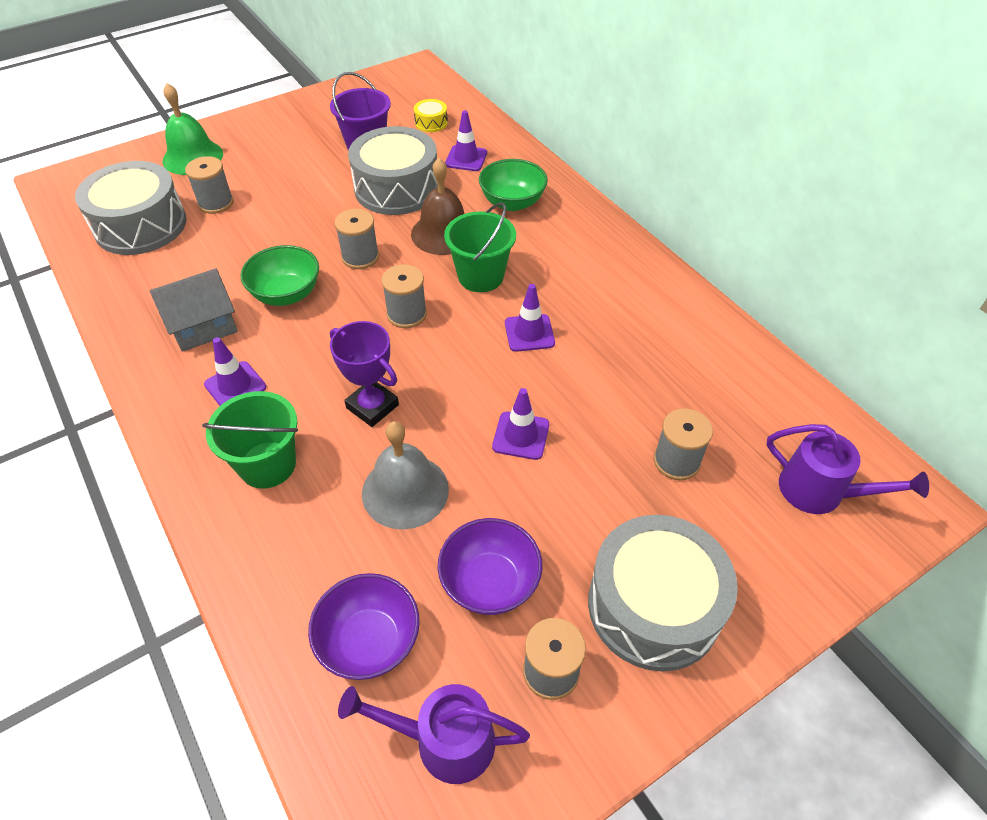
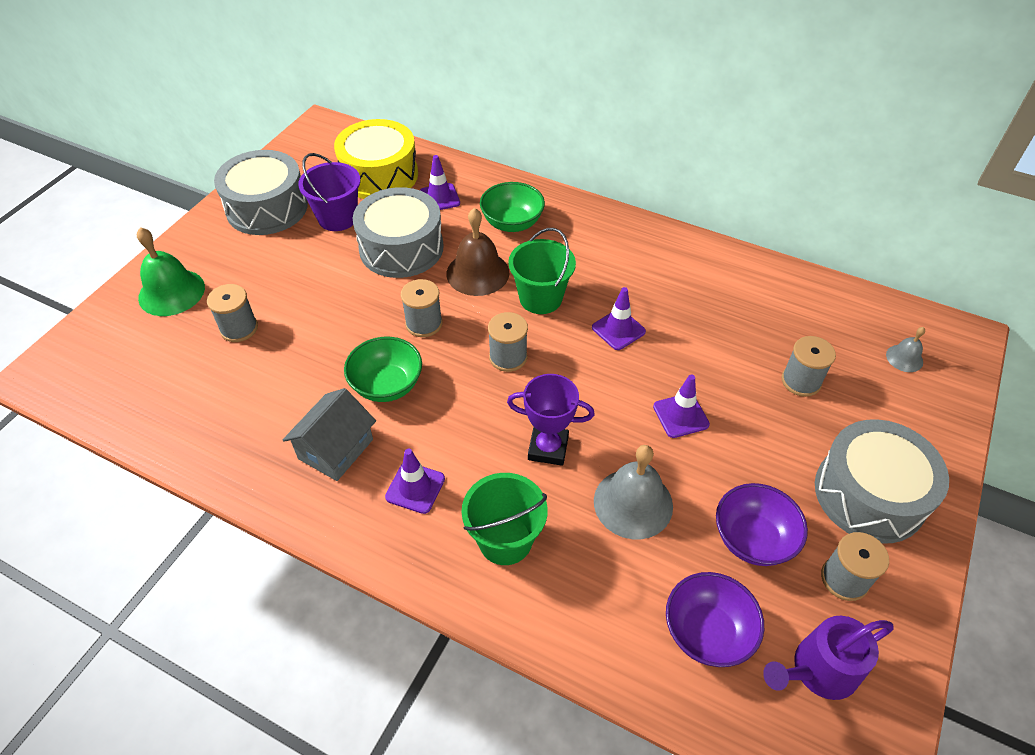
camera: 30 degrees left, 0 degrees up
grey drum [75,161,187,255] -> grey drum moved to [214,150,308,235]
yellow drum [414,99,448,132] -> yellow drum [334,119,418,199], size x2.35
purple watering can [766,424,929,514] -> grey bell [886,327,925,372]

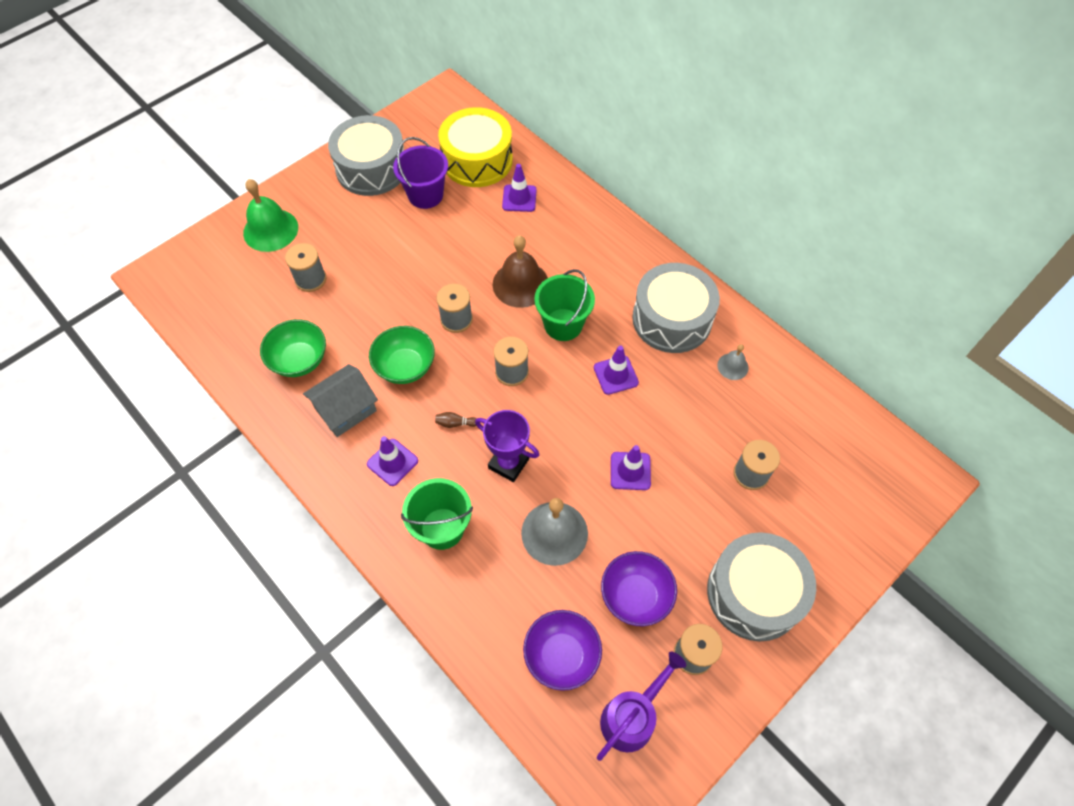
camera: 20 degrees right, 10 degrees up
grey drum [353,187,444,278] -> grey drum moved to [632,263,720,353]
green bowl [480,182,545,232] -> green bowl moved to [260,319,326,377]
purple watering can [763,616,893,700] -> purple watering can turned 135 degrees clockwise [597,651,686,761]
grey bell [886,327,925,372] -> grey bell moved to [717,344,749,380]
none -> brown bowling pin [435,412,477,428]

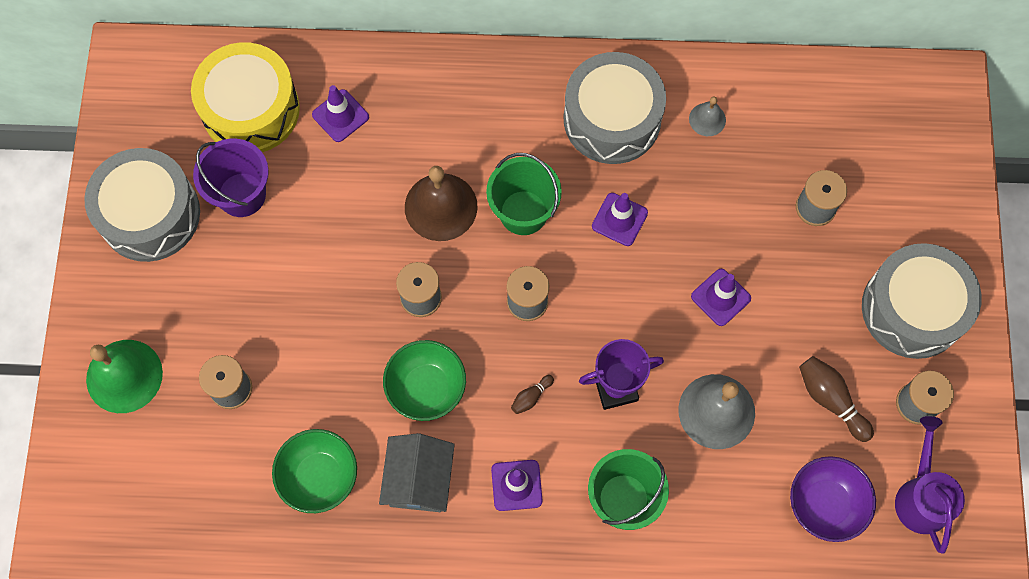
camera: 45 degrees left, 10 degrees up
purple bowl [601,551,677,626] -> brown bowling pin [799,356,874,442]

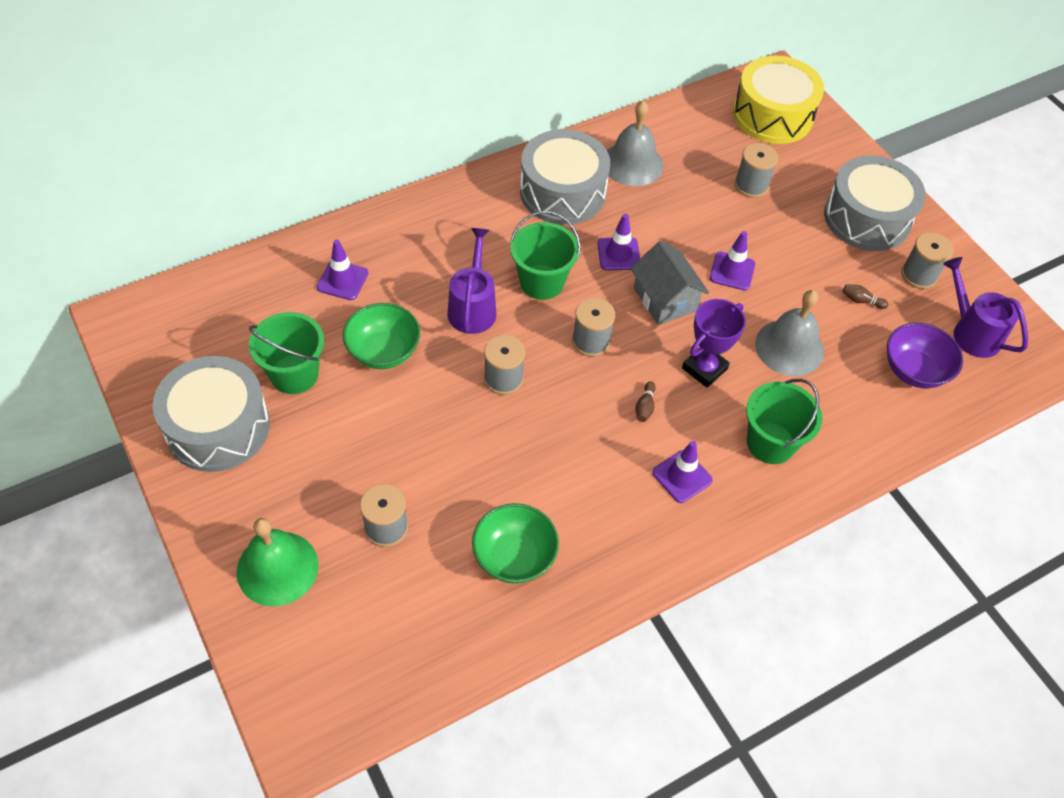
camera: 35 degrees left, 15 degrees down
yellow drum [191,42,300,152] -> yellow drum moved to [733,56,824,144]
purple bucket [193,139,269,217] -> green bucket [249,312,324,394]
grey house [379,433,455,512] -> grey house moved to [630,241,709,325]
green bowl [383,340,466,421] -> green bowl moved to [343,303,420,369]
brown bell [405,166,478,241] -> purple watering can [448,228,496,334]
grey bell [689,97,726,136] -> grey bell [607,101,663,186], size x1.93
brown bowling pin [799,356,874,442] -> brown bowling pin [842,284,888,309], size x0.54

